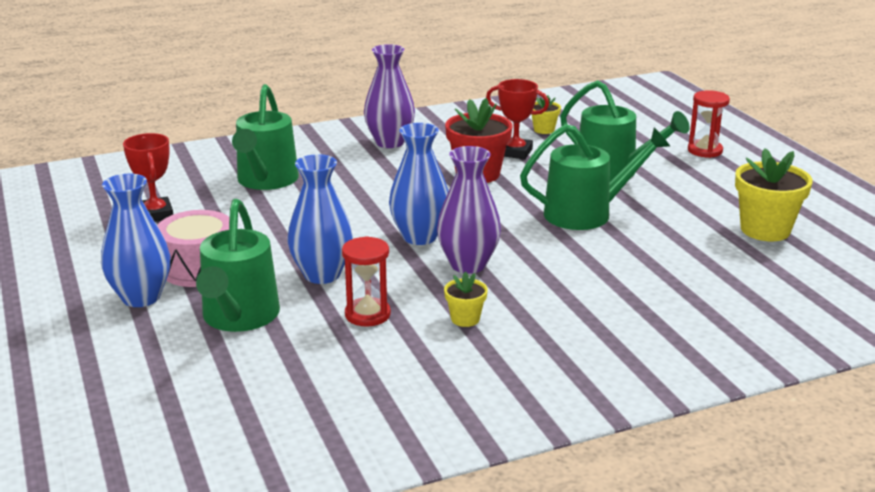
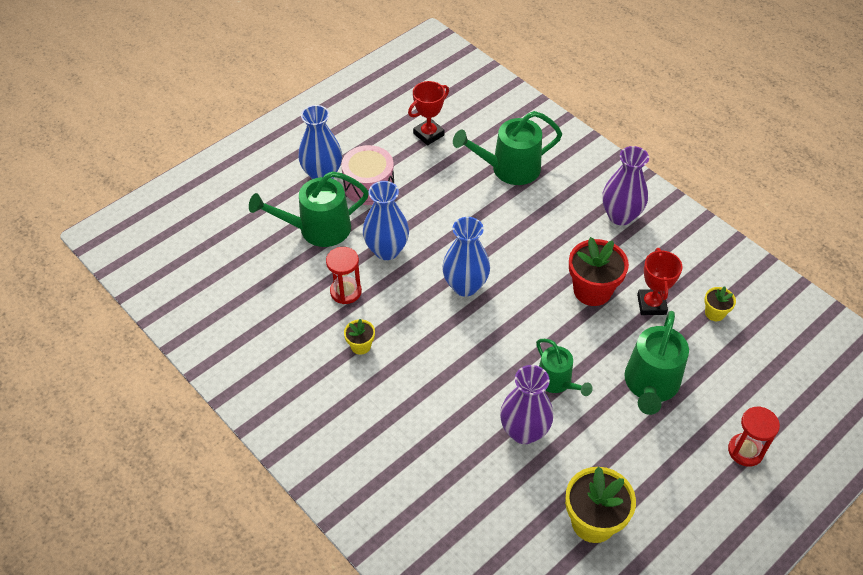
camera: 70 degrees right, 25 degrees up
purple vase [437,146,501,274] -> purple vase moved to [500,365,553,444]
green watering can [520,124,670,230] -> green watering can [536,339,593,396], size x0.62

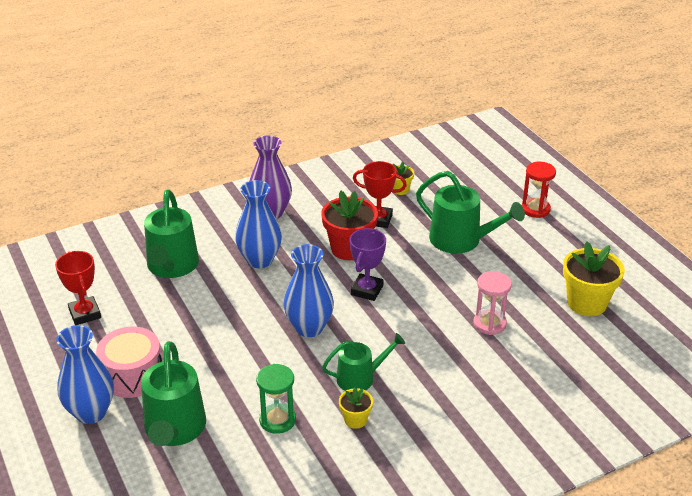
camera: 75 degrees left, 15 degrees down
red hourglass [326,247,362,304] -> green hourglass [256,364,296,434]
blue vase [363,181,409,260] -> blue vase moved to [235,180,282,268]
purple vase [500,365,553,444] -> pink hourglass [473,271,512,335]
green watering can [536,339,593,396] -> green watering can moved to [322,333,405,391]
none -> purple trophy [350,228,386,301]

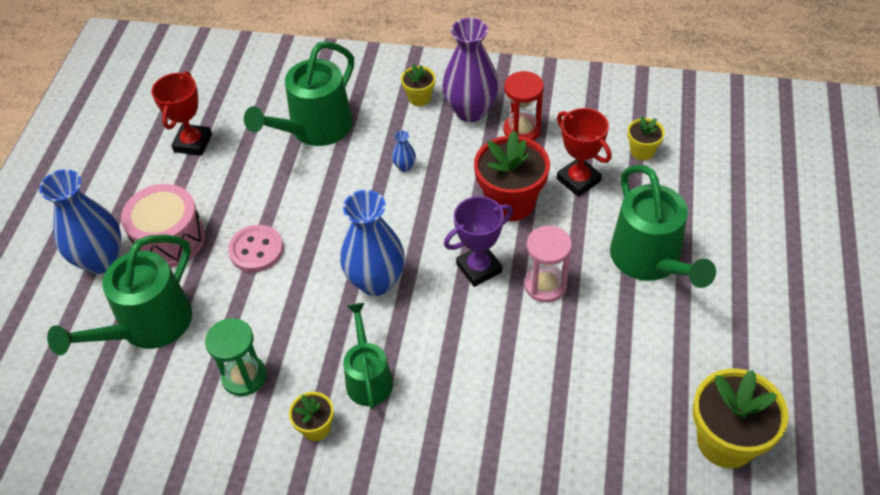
camera: 40 degrees right, 15 degrees up
blue vase [235,180,282,268] -> blue vase [392,130,416,172], size x0.41
green watering can [322,333,405,391] -> green watering can turned 120 degrees counterclockwise [343,303,393,409]
pink hourglass [473,271,512,335] -> pink hourglass moved to [524,226,572,303]
red hourglass [522,162,556,218] -> red hourglass moved to [503,71,544,141]
none -> pink button [228,225,283,272]
none -> yellow flower pot [401,64,435,106]

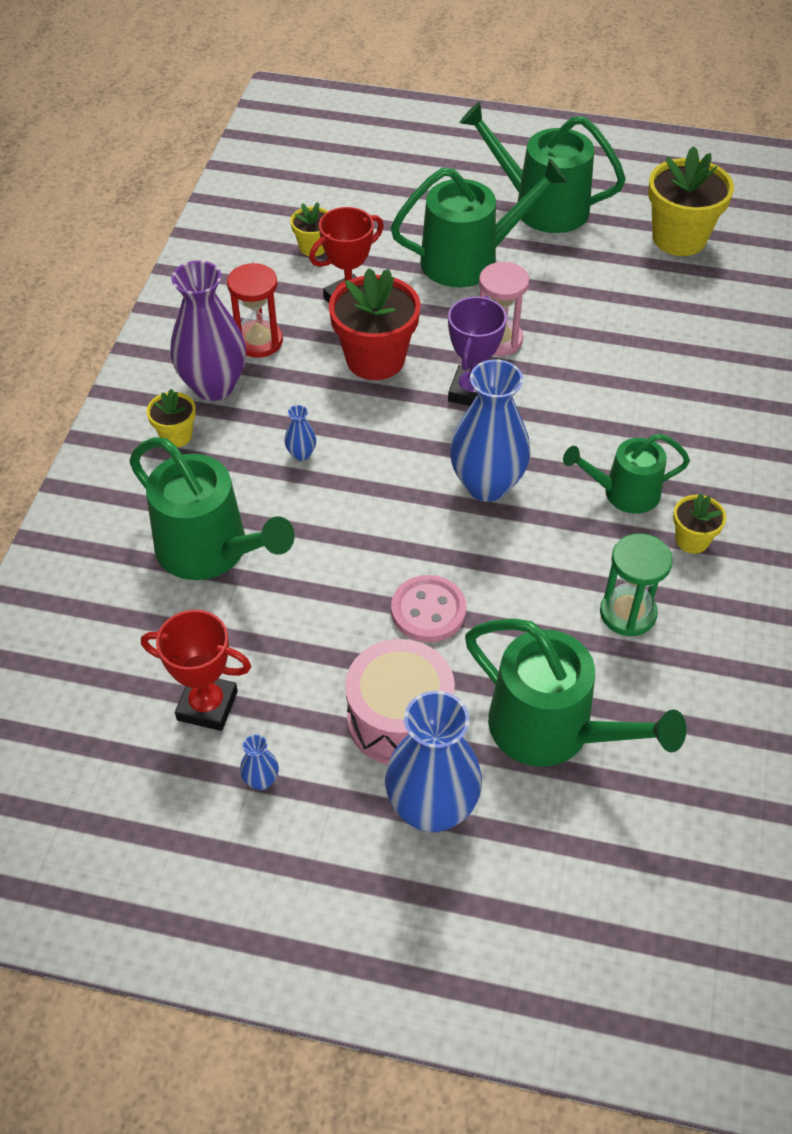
camera: 90 degrees left, 0 degrees up
purple trophy [444,196,513,287] -> purple trophy turned 45 degrees clockwise [448,296,507,406]
none -> blue vase [240,735,279,790]
none -> green watering can [460,102,626,233]

